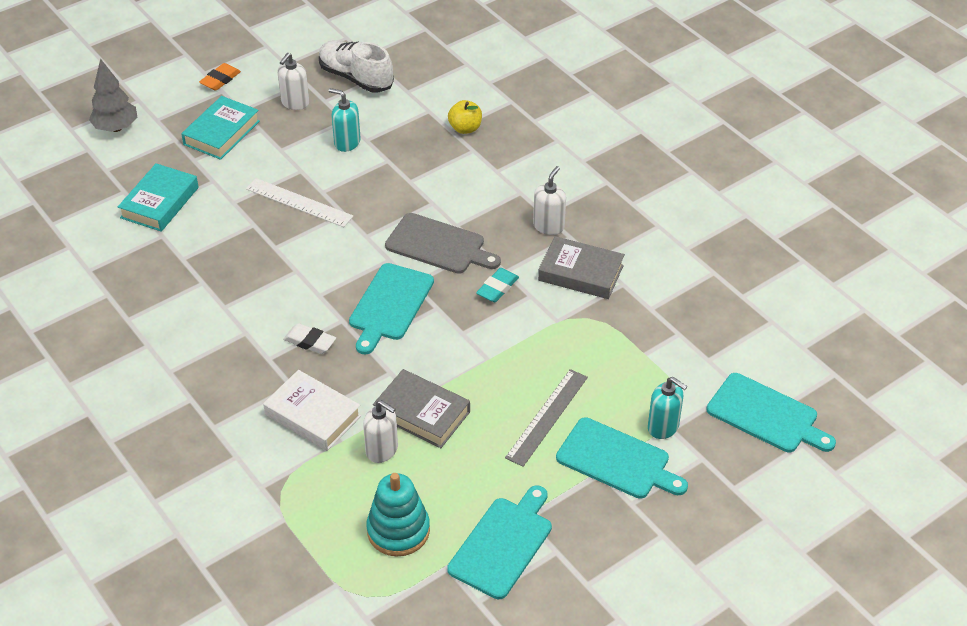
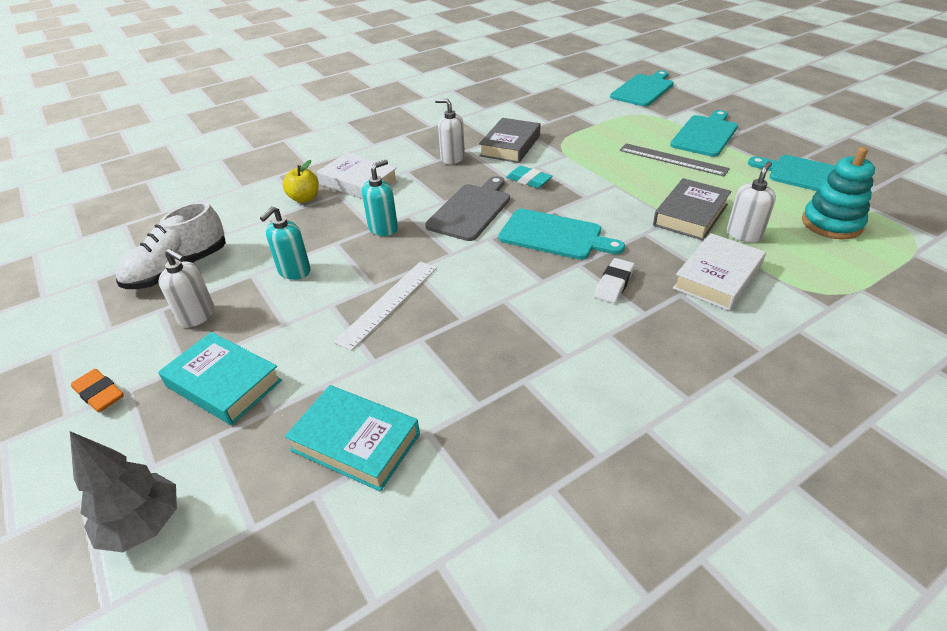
camera: 85 degrees left, 5 degrees down
turquoise soap dispenser [648,377,687,439] -> turquoise soap dispenser moved to [362,160,398,236]
none -> white book [317,153,398,199]

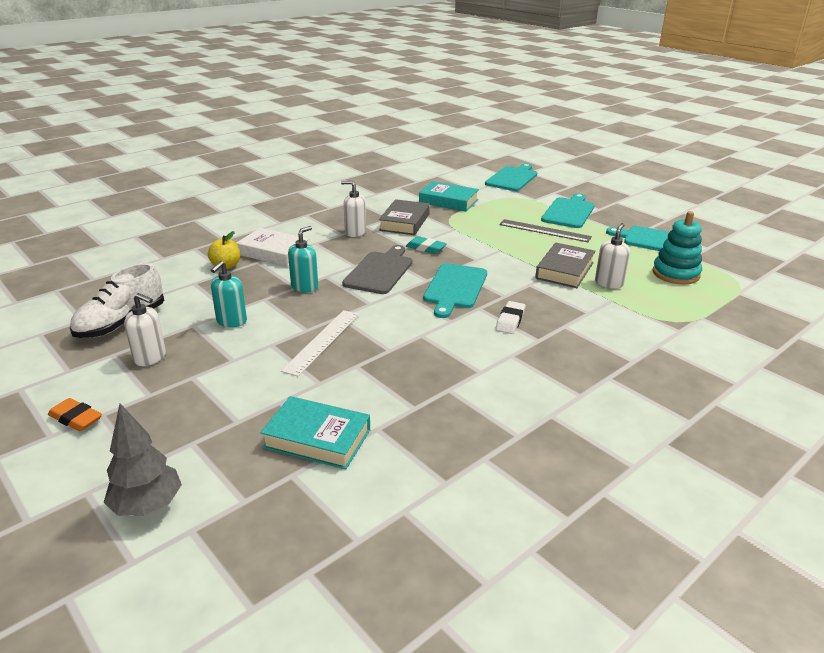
camera: 10 degrees left, 10 degrees down
turquoise book [158,332,282,425] -> turquoise book moved to [419,181,479,211]
turquoise cutting board [498,209,625,260] -> turquoise cutting board turned 90 degrees clockwise [423,263,487,318]
white book [673,233,766,311] -> none

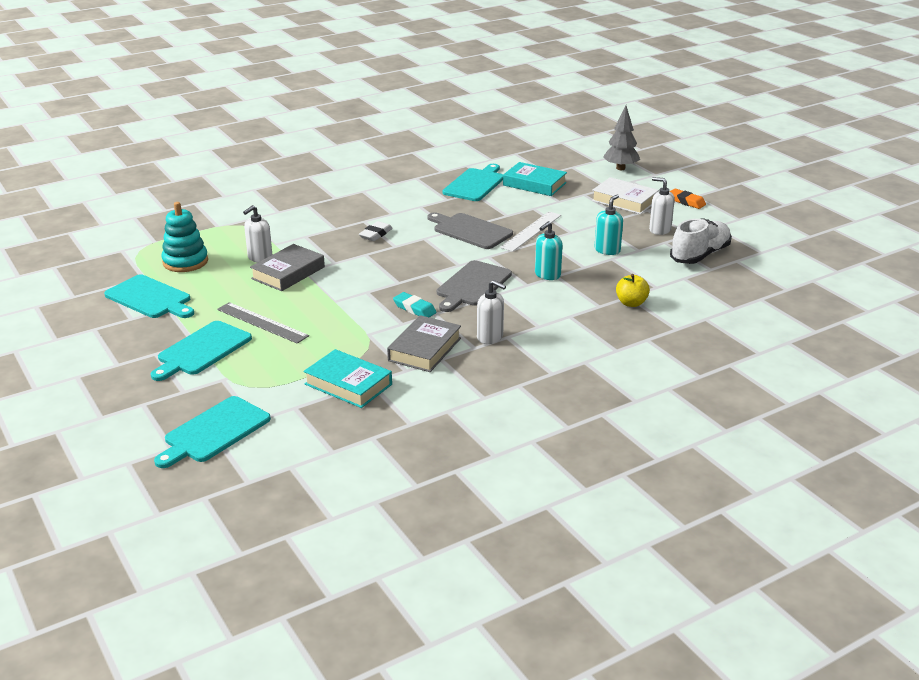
camera: 170 degrees left, 0 degrees up
white book [236,228,309,267] -> white book moved to [592,177,659,214]
turquoise cutting board [423,263,487,318] -> turquoise cutting board moved to [443,164,503,201]
none -> grey cutting board [428,212,513,249]

